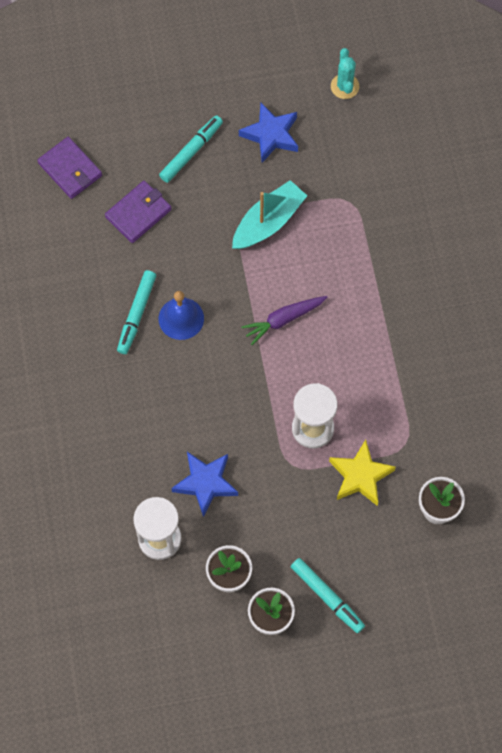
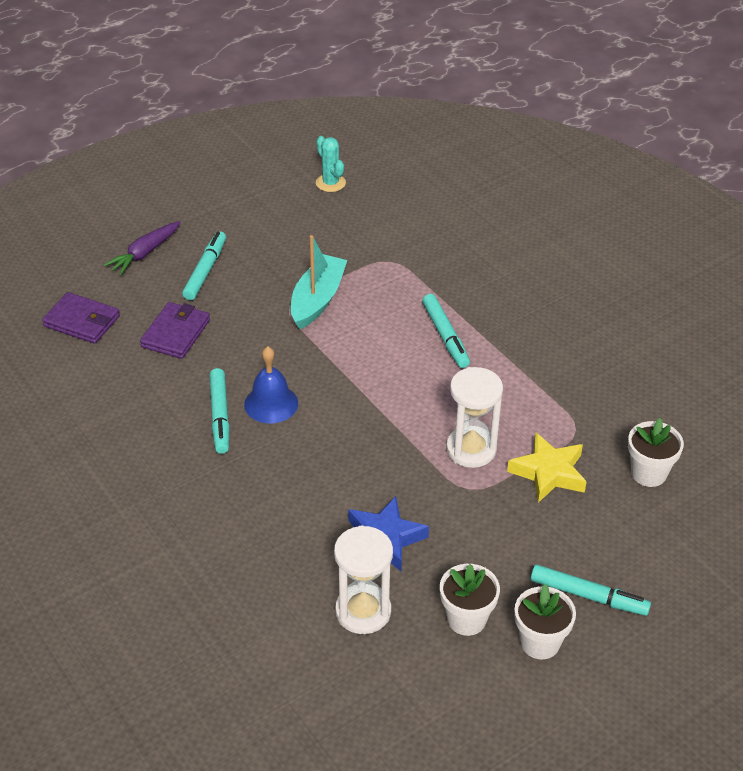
camera: 25 degrees left, 25 degrees down
blue star [239,102,298,163] -> none
purple carrot [241,296,327,345] -> purple carrot moved to [104,221,181,275]
none -> turquoise marker [422,294,470,368]

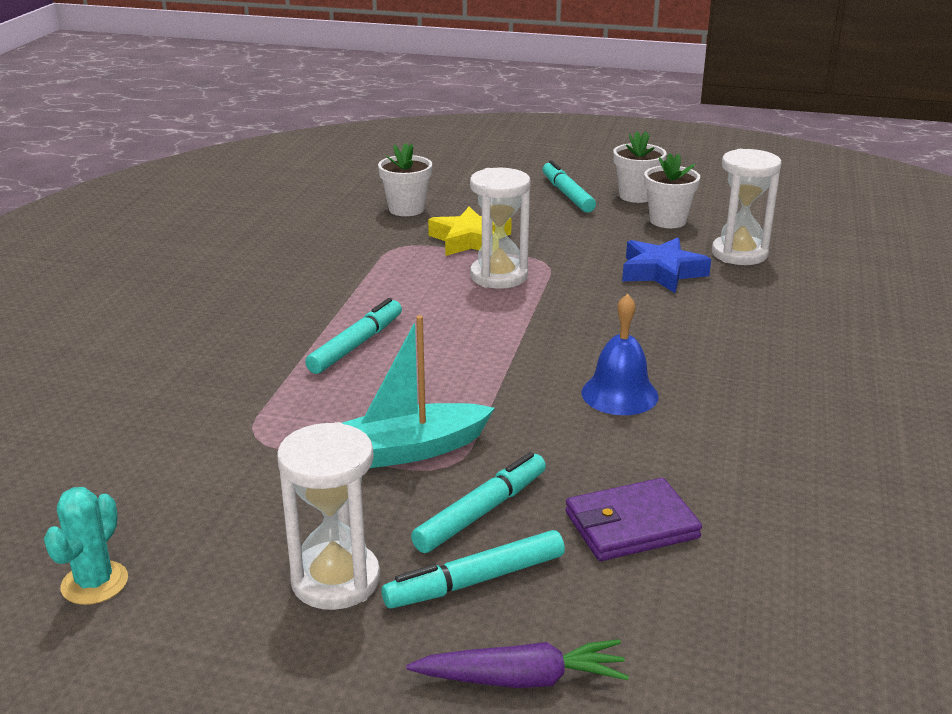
camera: 130 degrees left, 15 degrees down
purple wallet [42,292,120,344] -> none
turquoise marker [209,368,230,454] -> turquoise marker moved to [411,452,546,553]
none -> white hourglass [277,422,380,610]

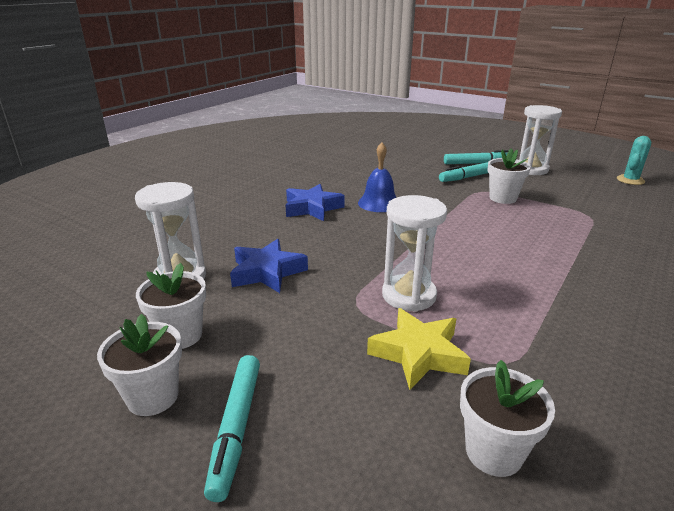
camera: 160 degrees left, 0 degrees up
turquoise marker [305,298,402,374] -> none
turquoise boat [342,315,495,468] -> white flower pot [487,148,531,204]
purple carrot [406,639,629,688] -> none
purple wallet [565,478,702,561] -> none
none -> blue star [285,184,345,221]

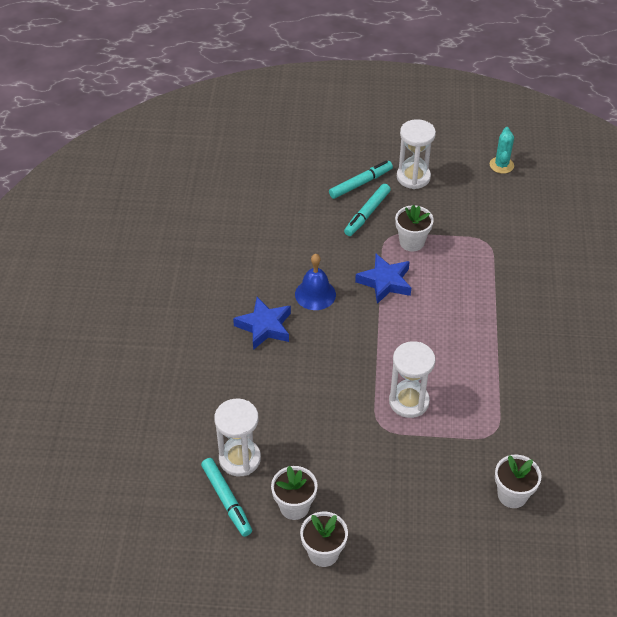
camera: 30 degrees left, 20 degrees up
turquoise marker [204,355,260,502] -> turquoise marker moved to [201,458,252,537]
blue star [230,239,308,293] -> blue star moved to [355,254,411,304]
yellow star [367,308,471,390] -> none

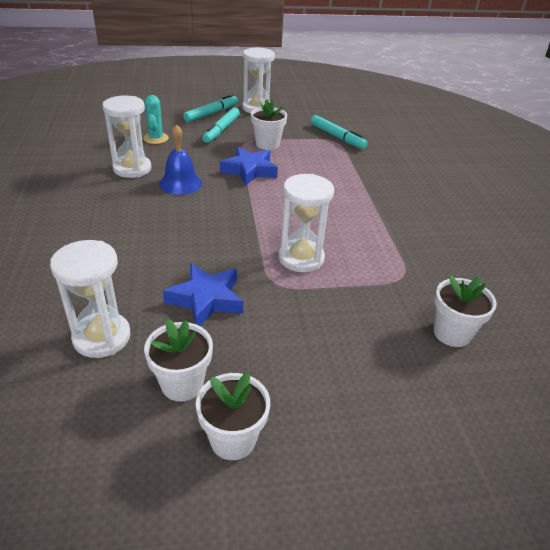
camera: 15 degrees left, 10 degrees down
turquoise marker [201,458,252,537] -> turquoise marker moved to [311,115,367,149]
blue star [233,297,291,350] -> blue star moved to [163,263,243,326]
turquoise cactus [489,127,514,174] -> turquoise cactus moved to [143,95,169,144]
none -> white hourglass [103,96,151,178]

